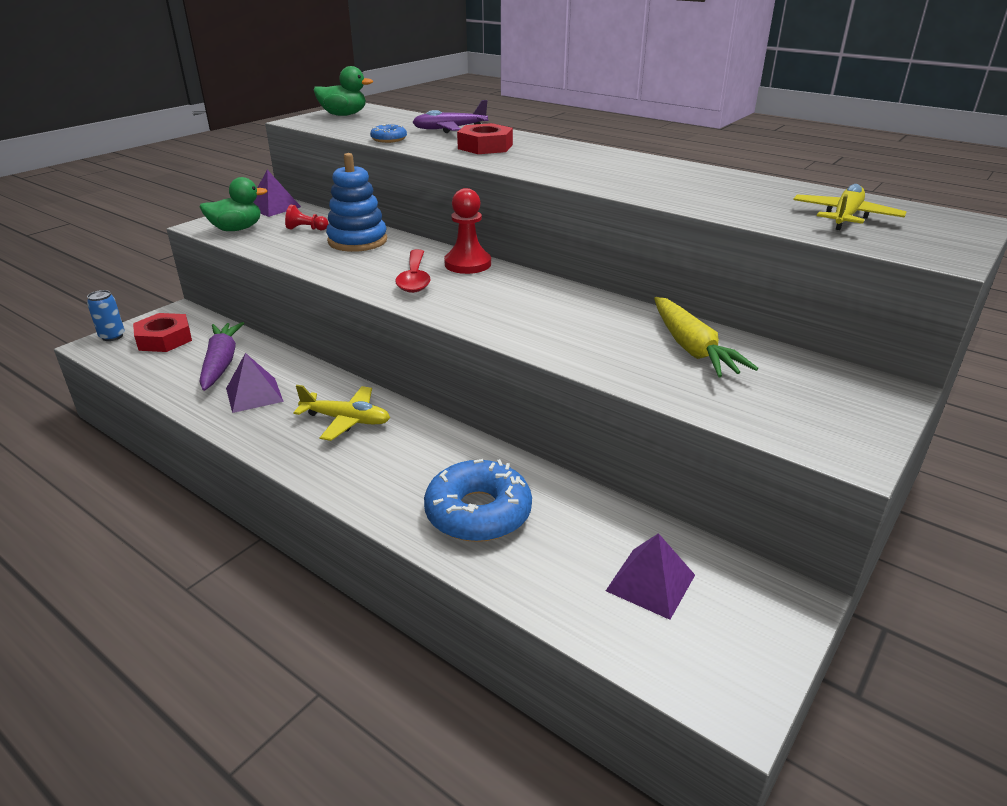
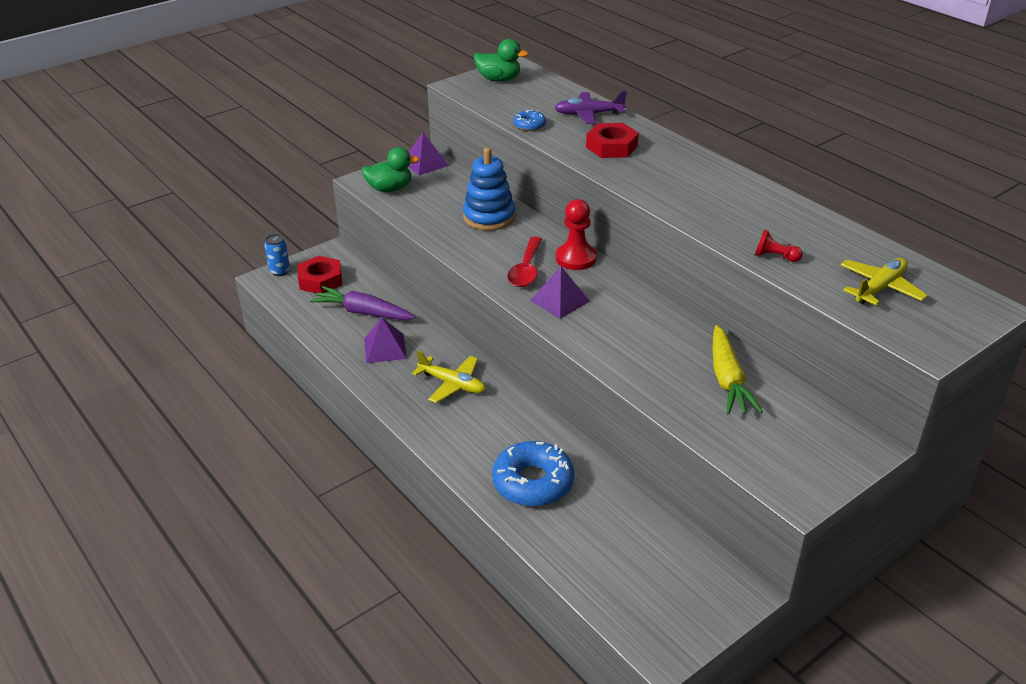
camera: 15 degrees right, 5 degrees up
purple carrot [199,322,244,391] -> purple carrot turned 75 degrees counterclockwise [310,286,415,320]
red pawn [285,205,328,230] -> red pawn moved to [755,229,803,262]
purple pyramid [606,533,695,620] -> purple pyramid moved to [530,266,590,319]

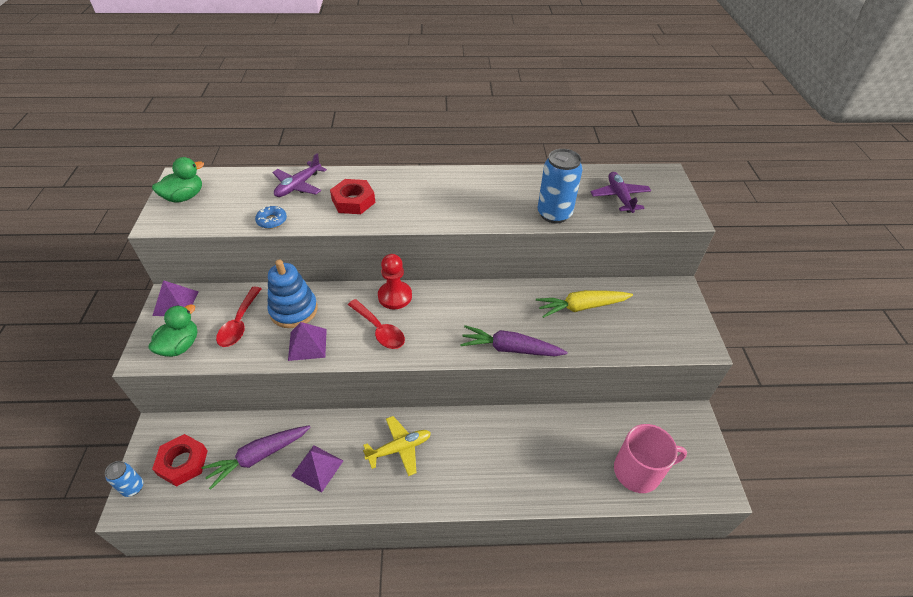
camera: 55 degrees left, 10 degrees up
blue donut [492,441,574,507] -> none
purple pyramid [530,266,590,319] -> purple pyramid moved to [288,322,327,361]
yellow carrot [713,325,763,415] -> yellow carrot turned 135 degrees clockwise [536,290,633,318]
red pawn [755,229,803,262] -> blue can [537,149,583,223]
yellow plane [840,258,928,305] -> purple plane [591,172,651,213]
none -> red spoon [216,287,262,347]
none -> purple carrot [460,325,568,356]
none -> pink mug [614,424,687,493]

